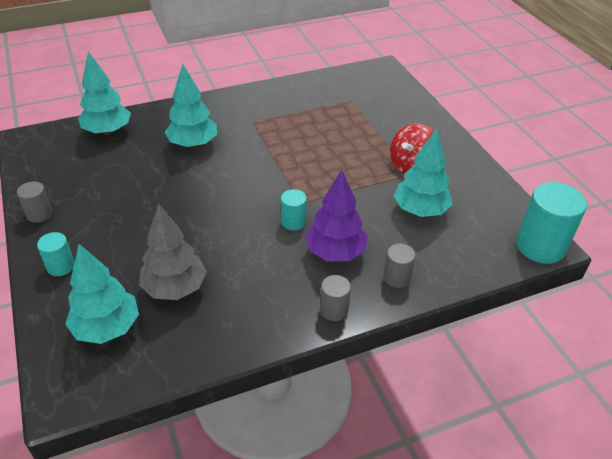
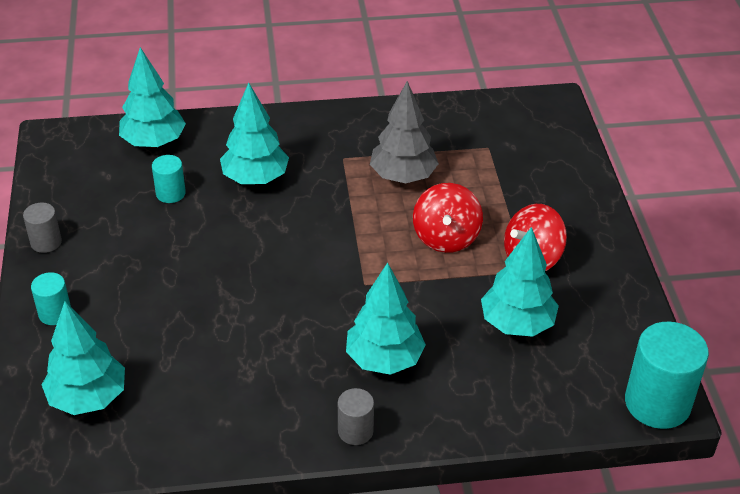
camera: 15 degrees right, 0 degrees up
grey tree [139,204,207,300] -> grey tree moved to [370,81,439,183]
turquoise cylinder [281,189,307,230] -> turquoise cylinder moved to [152,155,186,203]
purple tree [305,169,367,261] -> turquoise tree [346,263,426,375]
grey cylinder [383,244,416,288] -> none
none -> red spinning top [413,183,483,253]

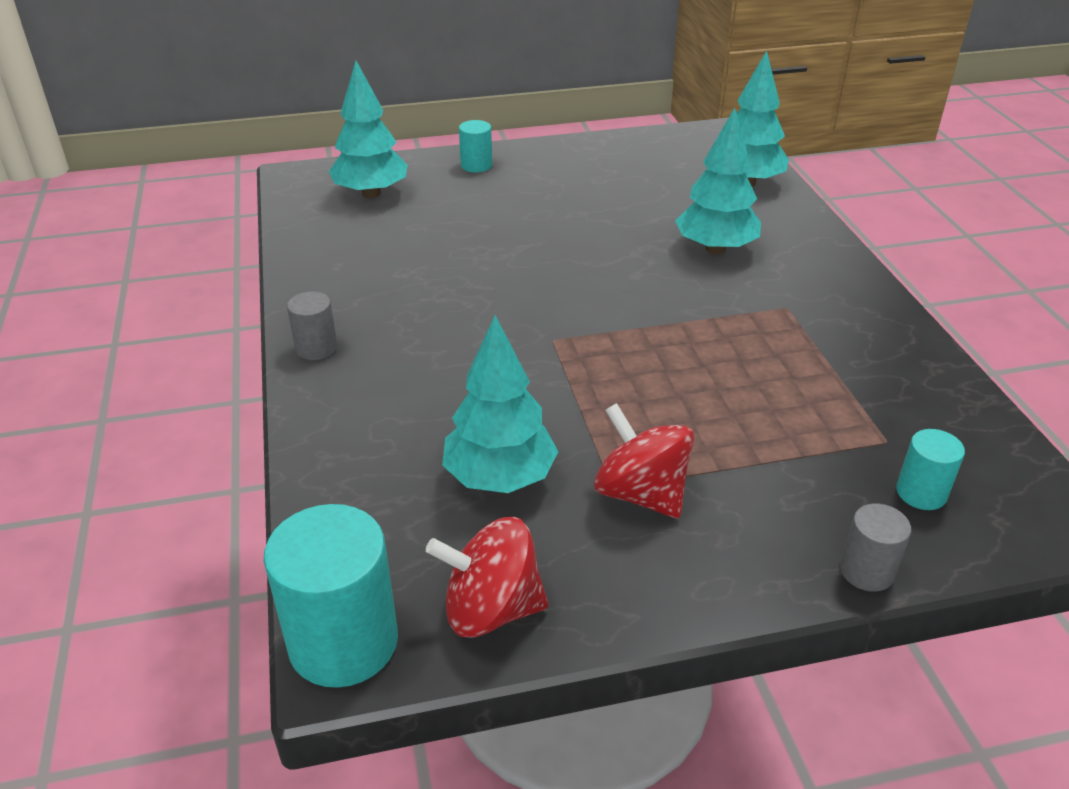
camera: 85 degrees right, 5 degrees down
grey cylinder [23,203,62,253] -> grey cylinder moved to [840,503,912,592]
turquoise cylinder [152,155,186,203] -> turquoise cylinder moved to [896,429,965,510]
turquoise tree [346,263,426,375] -> none
grey tree [370,81,439,183] -> none
red spinning top [413,183,483,253] -> red spinning top moved to [426,517,549,638]

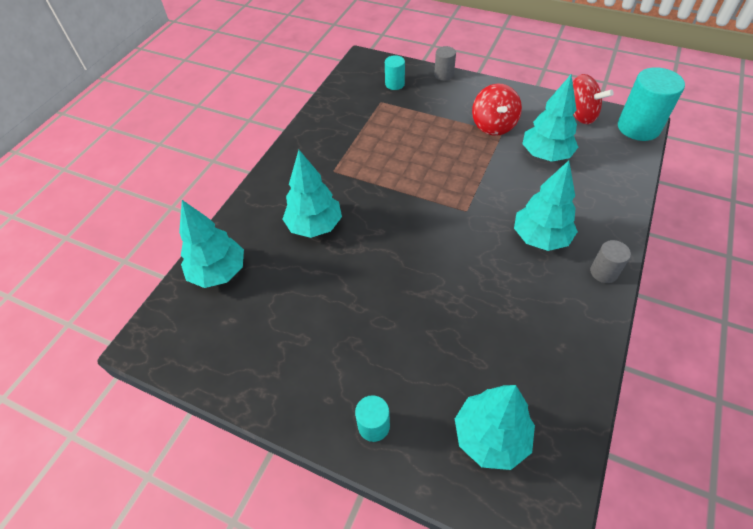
camera: 140 degrees left, 15 degrees up
none -> turquoise tree [514,160,578,251]

